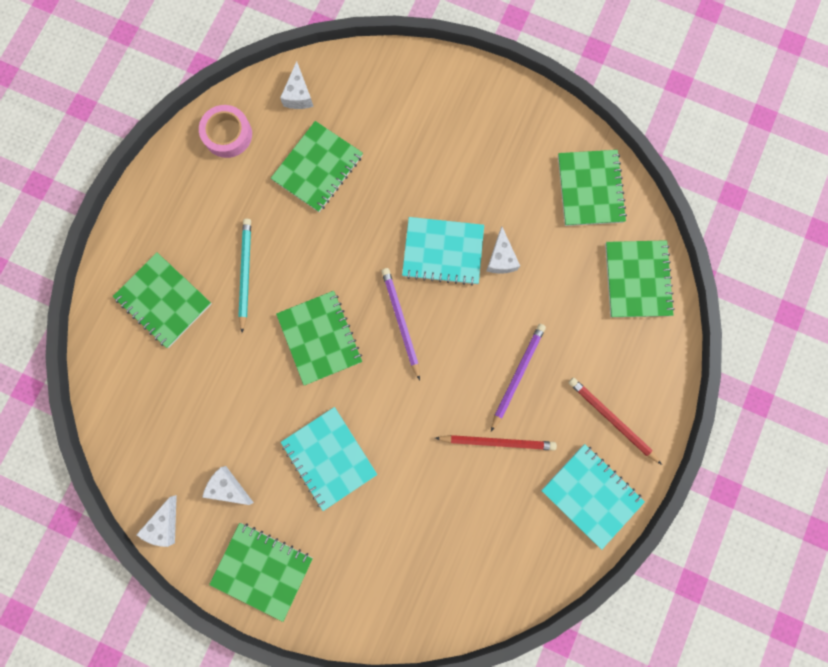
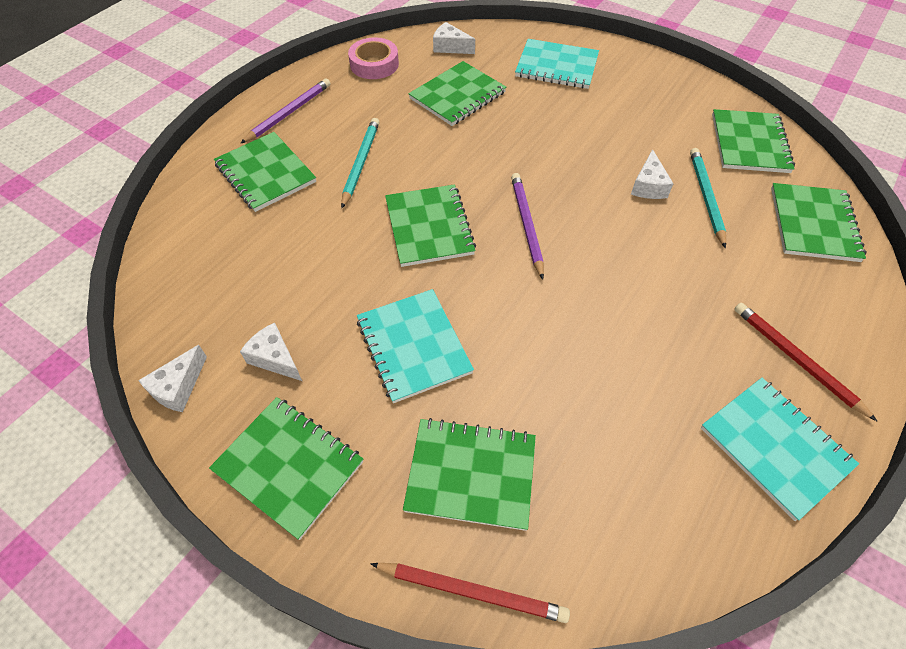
camera: 10 degrees right, 25 degrees down
white cheese [280,61,314,109] -> white cheese turned 105 degrees clockwise [433,22,475,54]
turquoise notebook [402,217,484,286] -> turquoise notebook moved to [515,39,599,89]
red pencil [435,435,557,450] -> red pencil moved to [370,563,570,623]
purple pencil [491,324,546,432] -> purple pencil moved to [240,79,330,144]
none -> green notebook [403,418,536,531]
none -> turquoise pencil [690,148,726,248]

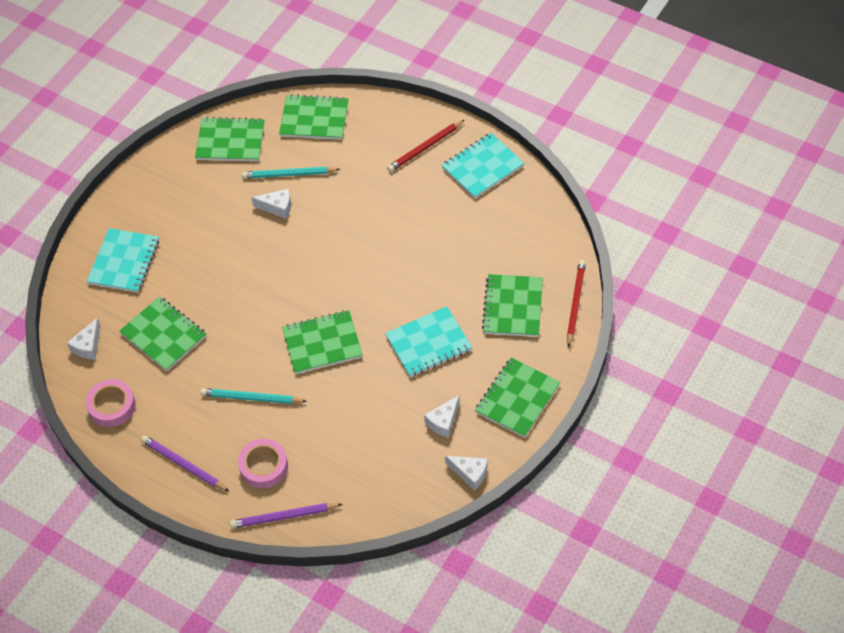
camera: 90 degrees left, 0 degrees up
green notebook [214,132,316,212] -> pink tape [238,439,288,488]
purple pencil [511,173,544,280] -> purple pencil moved to [230,503,343,528]

